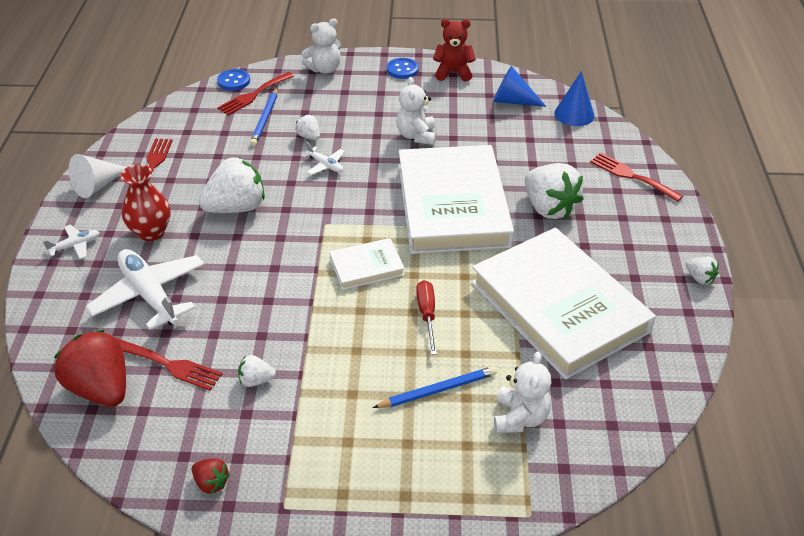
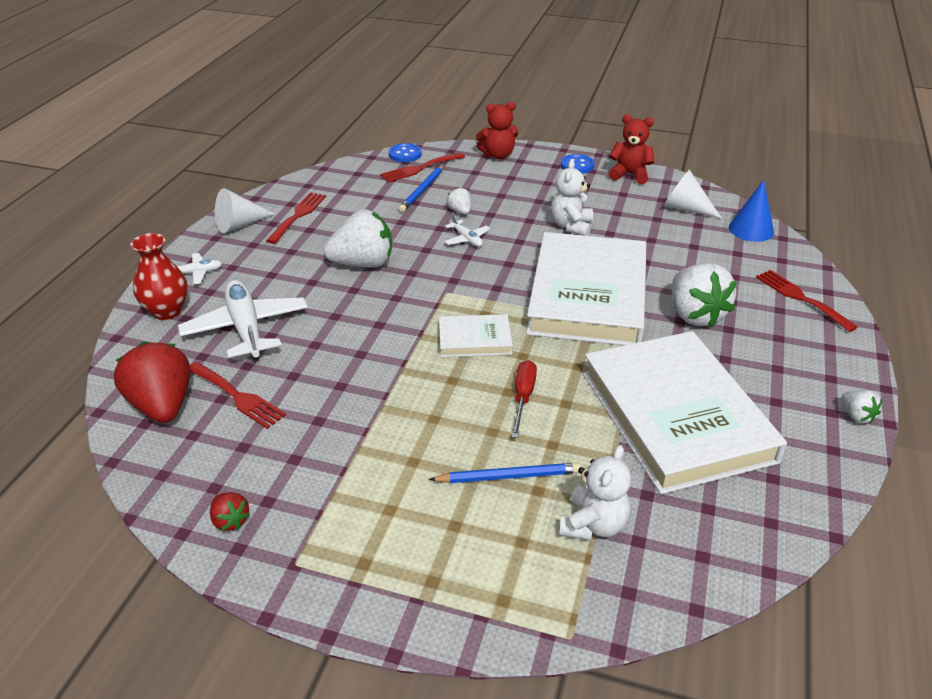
camera: 15 degrees right, 5 degrees down
red vase [121,164,171,241] -> red vase moved to [130,233,188,320]
white strawberry [238,355,276,387] -> none
white teddy bear [302,18,341,74] -> red teddy bear [476,102,518,159]
blue cone [493,66,547,107] -> white cone [664,170,722,219]

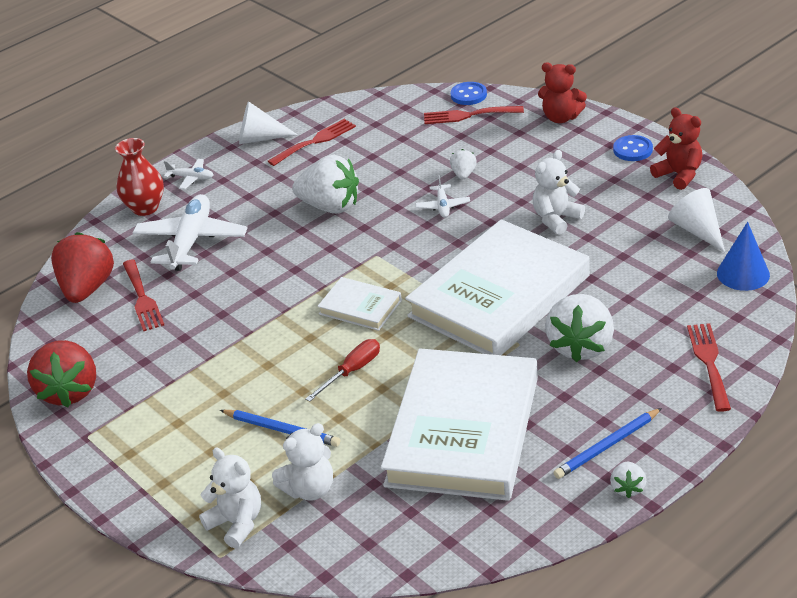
camera: 35 degrees right, 0 degrees up
red strawberry [210,492,250,531] -> red strawberry [27,340,96,407], size x2.13
blue pencil [399,165,444,212] -> blue pencil moved to [553,408,662,479]
none -> white teddy bear [199,447,261,549]

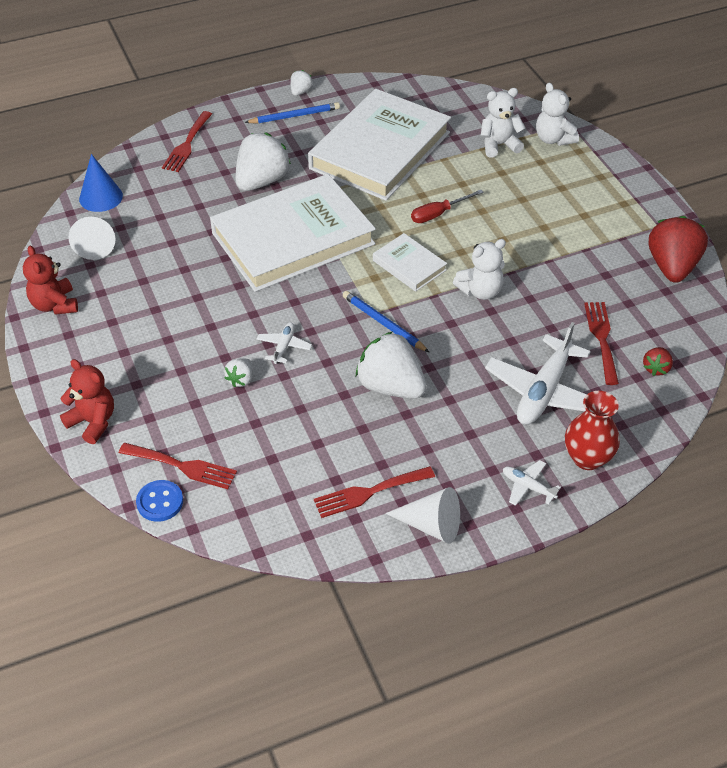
camera: 165 degrees left, 10 degrees up
red strawberry [51,232,114,303] -> red strawberry [643,347,673,376], size x0.47
blue pencil [220,410,340,447] -> blue pencil moved to [343,291,429,352]
white teddy bear [533,150,585,235] -> white teddy bear moved to [453,239,506,300]
blue button [613,135,653,161] -> none

